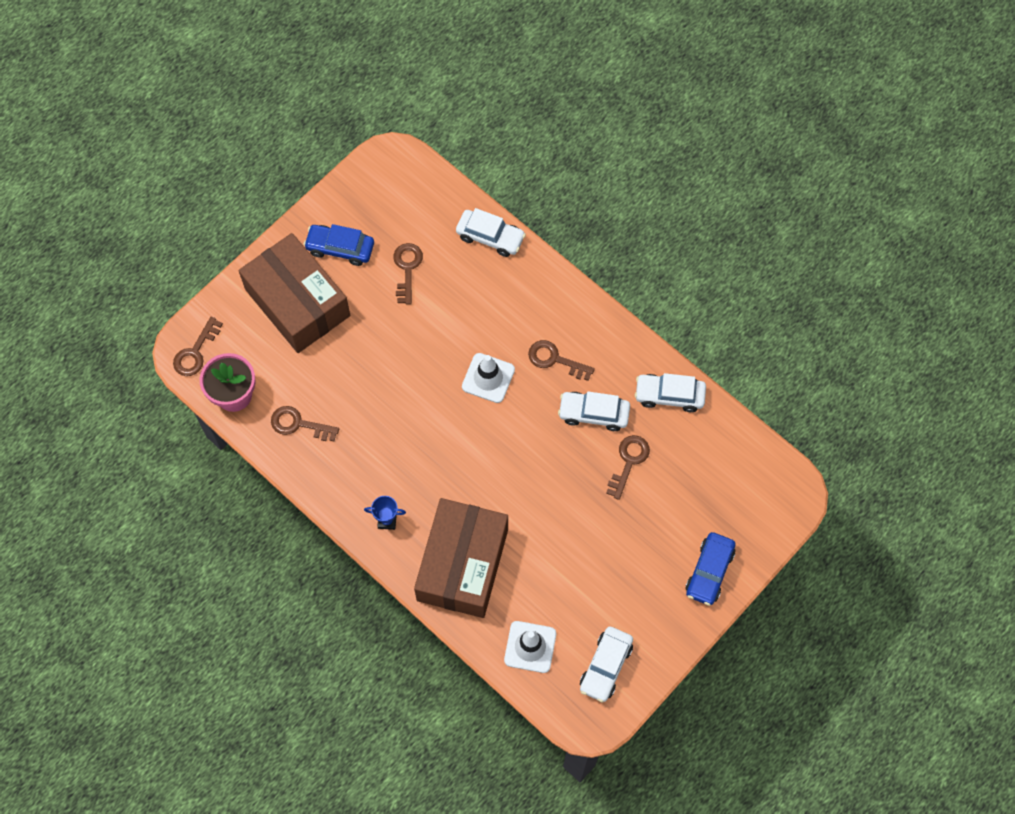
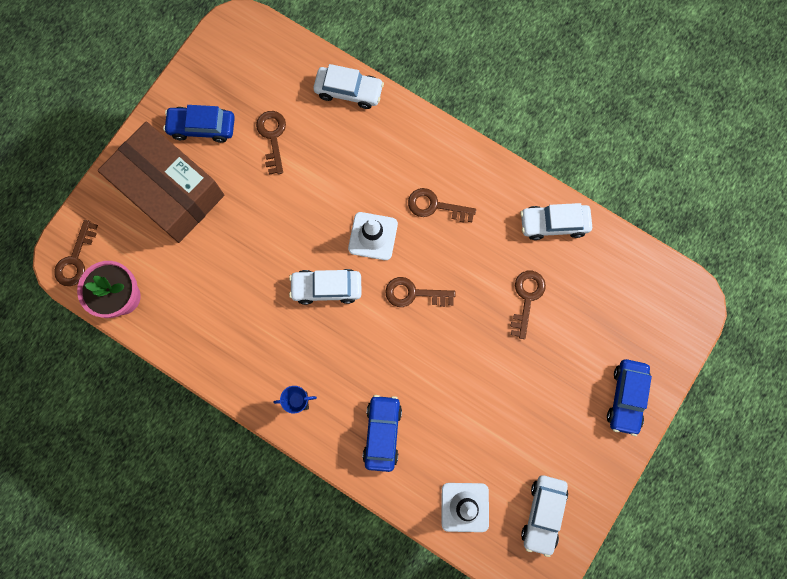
camera: 10 degrees left, 10 degrees up
brown key [271,406,339,441] -> brown key moved to [385,277,456,307]
brown box [414,498,508,618] -> blue car [362,395,402,472]
white car [558,392,630,431] -> white car moved to [289,269,362,305]

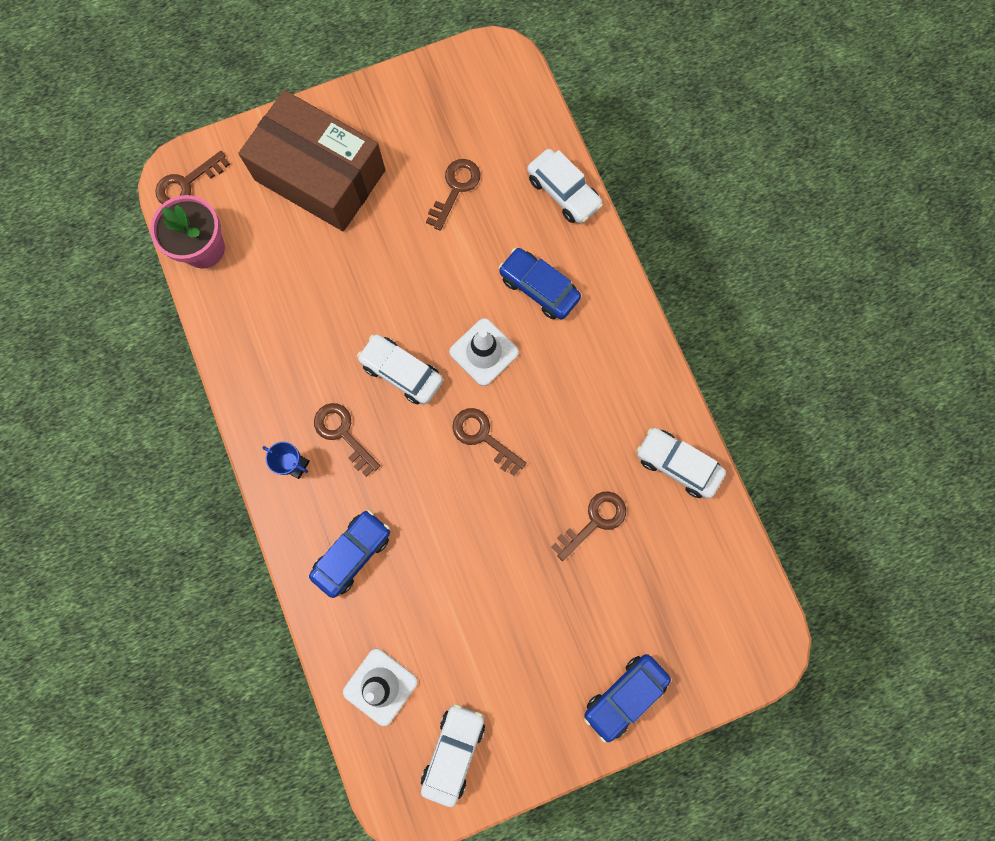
camera: 35 degrees right, 0 degrees up
brown box [98,122,224,243] -> brown box turned 45 degrees counterclockwise [238,90,385,231]
blue car [163,105,235,143] -> blue car moved to [498,248,581,320]
brown key [408,188,476,223] -> brown key moved to [314,403,380,477]
white car [521,475,568,557] -> white car turned 150 degrees clockwise [421,704,485,807]

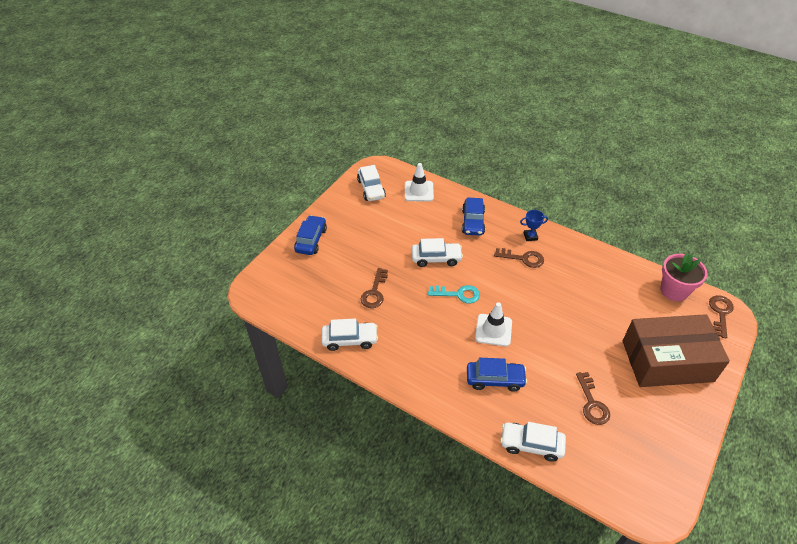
camera: 145 degrees right, 30 degrees down
white car [357,334,443,404] -> white car moved to [412,238,463,267]
brown key [452,408,526,476] -> turquoise key [428,285,480,304]

